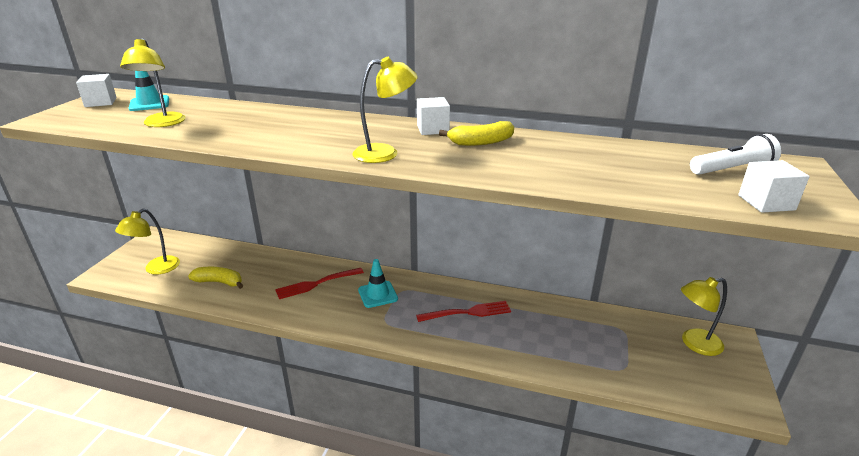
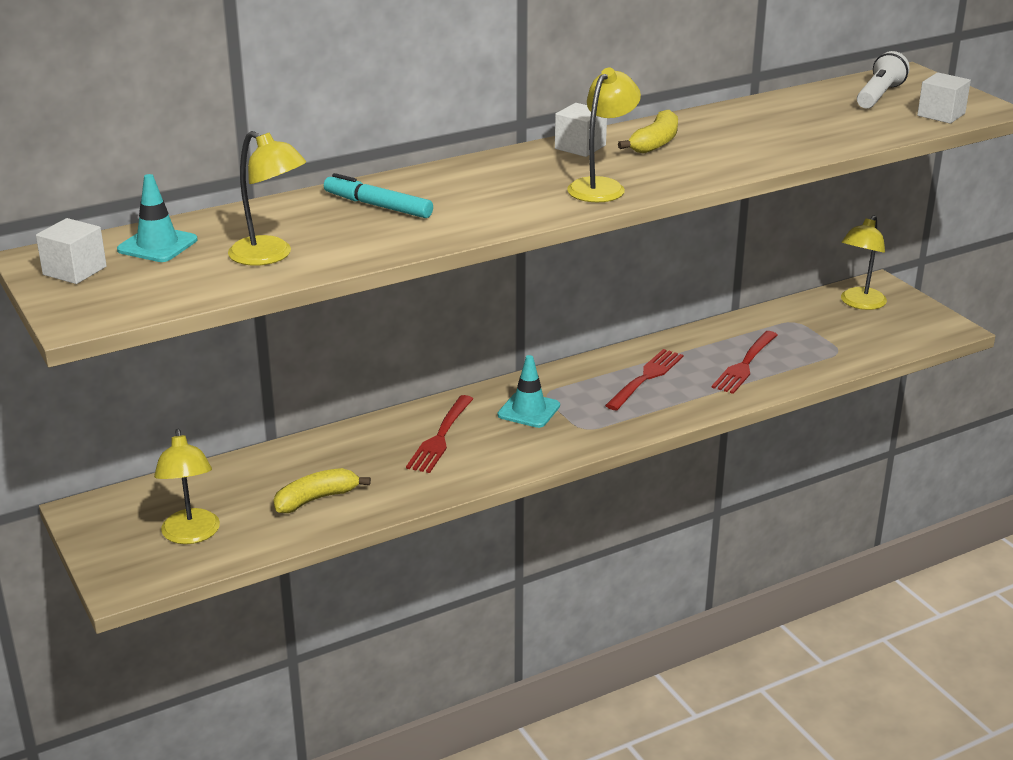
camera: 45 degrees left, 0 degrees up
none -> turquoise marker [324,173,433,218]
none -> red fork [712,331,778,394]

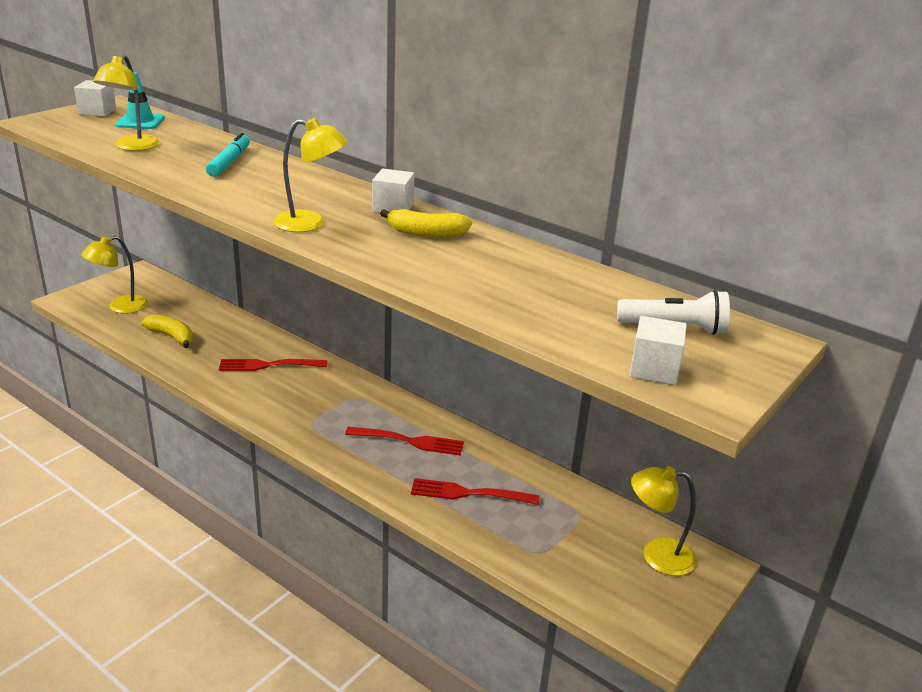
camera: 65 degrees right, 0 degrees up
turquoise traffic cone [498,355,560,428] -> none

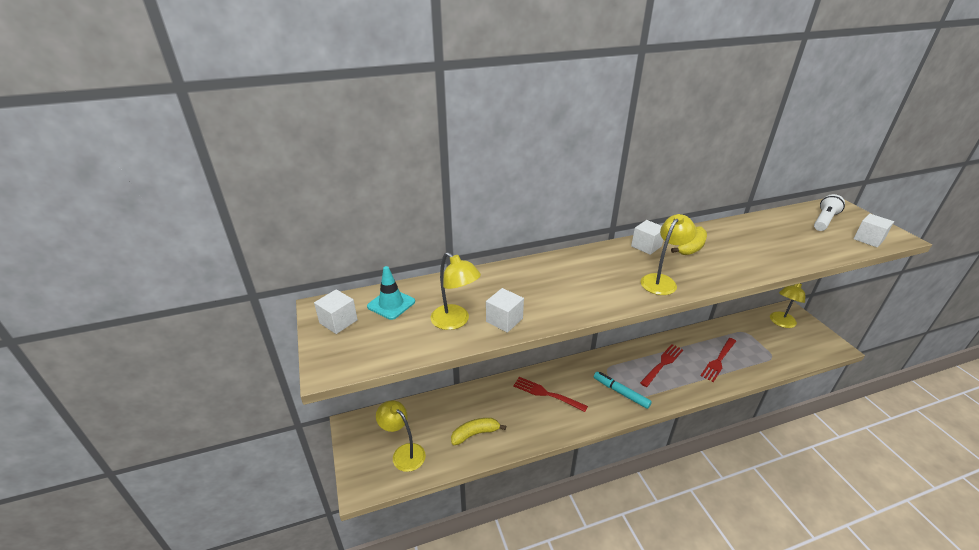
camera: 55 degrees left, 5 degrees up
yellow lamp [81,236,148,314] -> yellow lamp turned 135 degrees clockwise [376,400,426,472]
turquoise marker [206,133,250,177] -> turquoise marker moved to [594,372,652,409]
red fork [219,359,328,371] -> red fork turned 90 degrees clockwise [513,377,588,412]
none -> white cube [486,288,524,333]

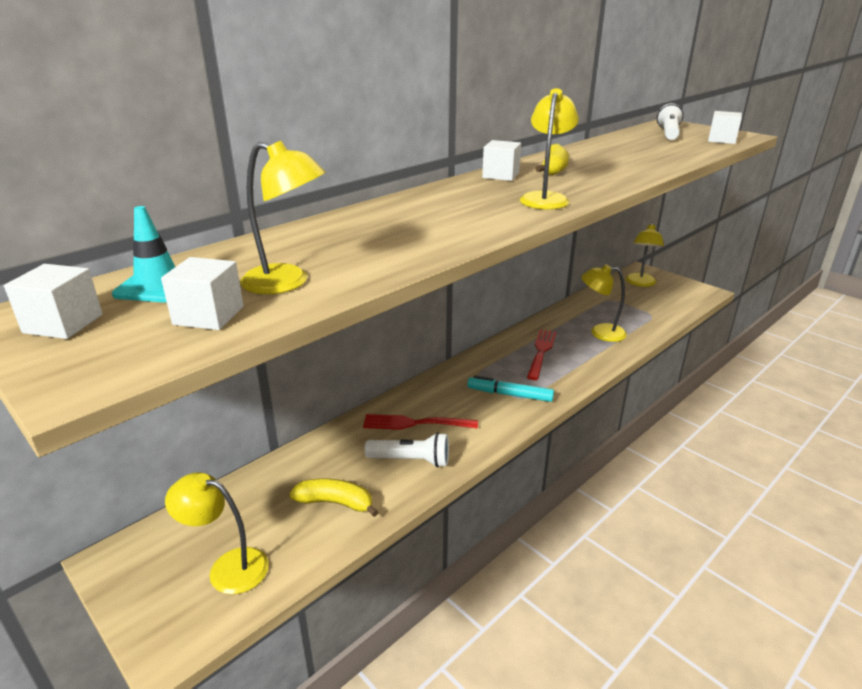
camera: 25 degrees left, 5 degrees down
yellow banana [451,418,506,445] -> yellow banana turned 60 degrees clockwise [289,479,378,517]
white cube [486,288,524,333] -> white cube moved to [161,257,244,330]
red fork [701,338,736,382] -> yellow lamp [581,264,627,342]
none -> white flashlight [364,432,449,468]

